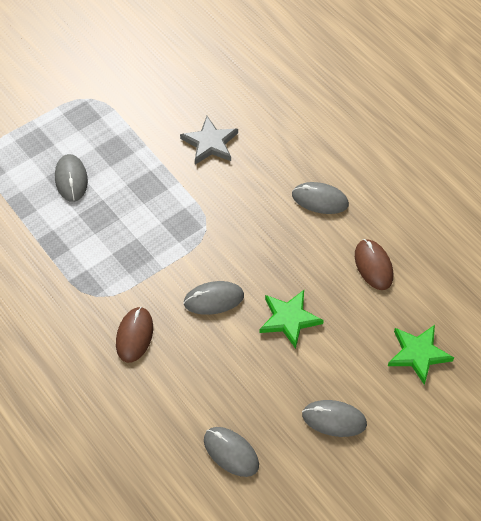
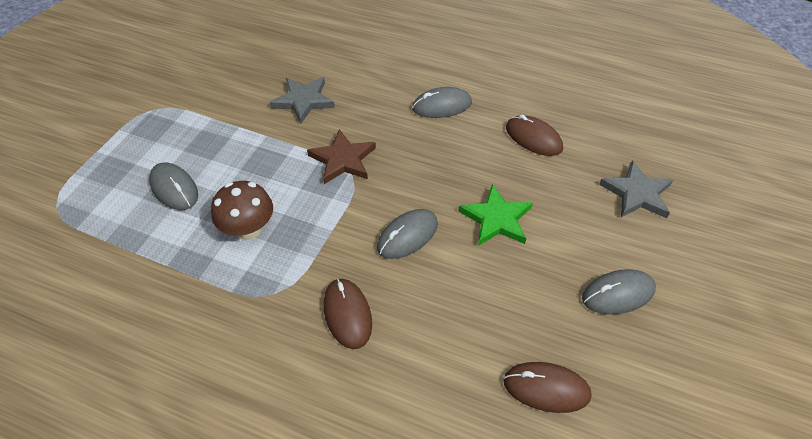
camera: 30 degrees left, 5 degrees down
grey mouse [204,427,259,477] -> brown mouse [503,362,592,413]
green star [388,325,454,385] -> grey star [599,161,673,218]
none -> brown mushroom [211,181,273,240]
none -> brown star [307,129,376,184]

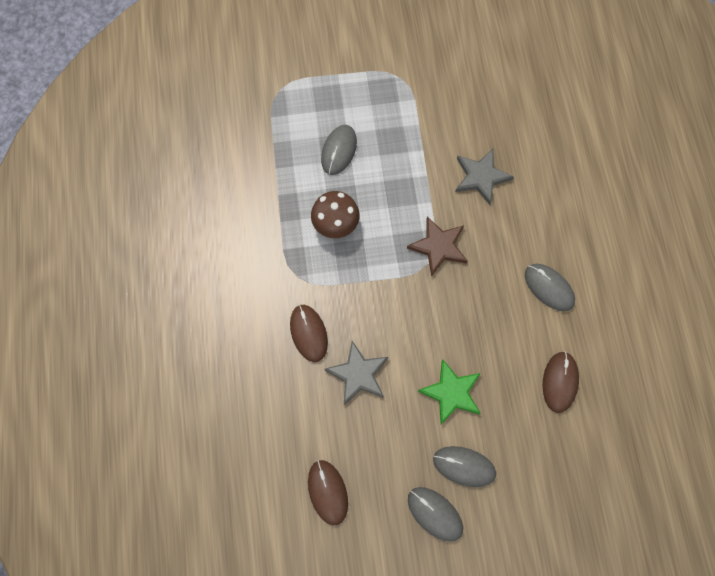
camera: 60 degrees right, 20 degrees up
brown mouse [324,278,372,349] -> brown mouse turned 60 degrees counterclockwise [290,304,328,362]
grey mouse [377,209,438,259] -> grey mouse moved to [433,446,496,487]
grey star [599,161,673,218] -> grey star moved to [325,341,388,405]

